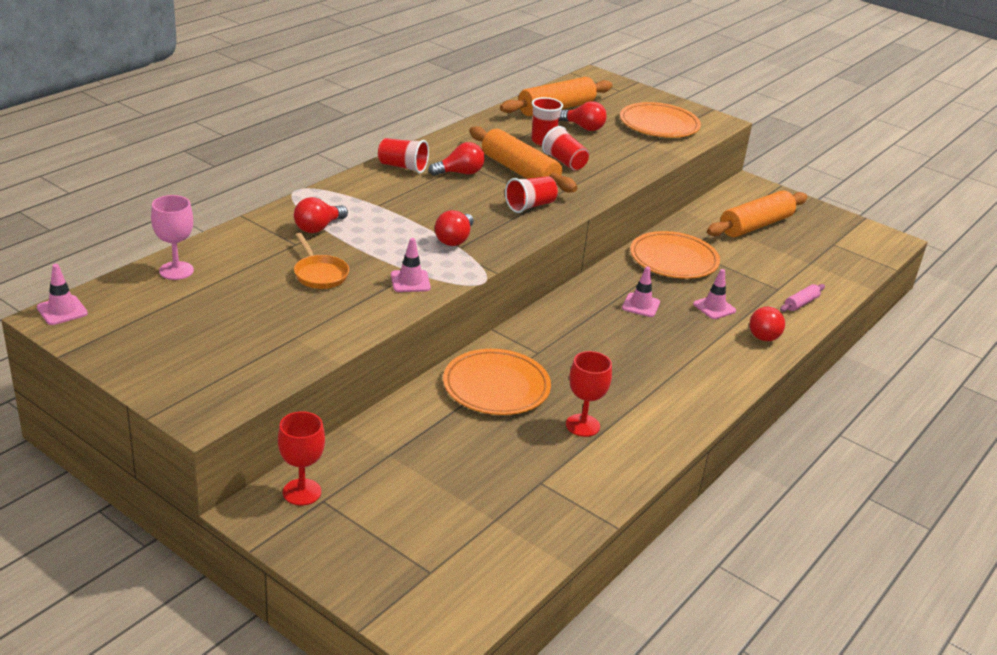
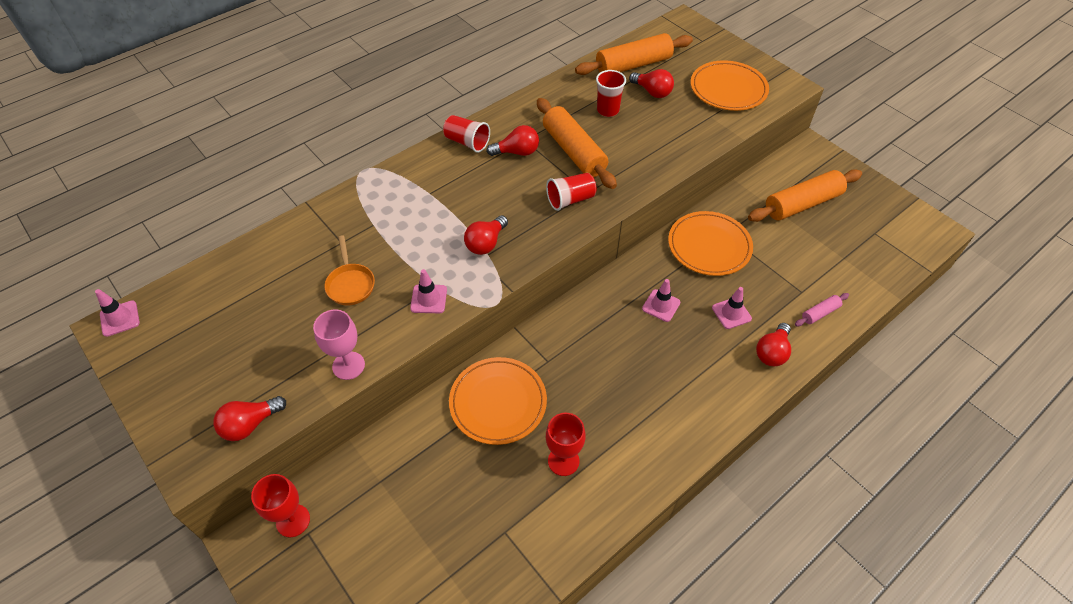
camera: 15 degrees right, 20 degrees up
pink goblet [151,195,194,280] -> pink goblet moved to [313,309,365,380]
red light bulb [294,197,348,233] -> red light bulb moved to [213,396,286,441]
red cup [542,126,589,171] -> none

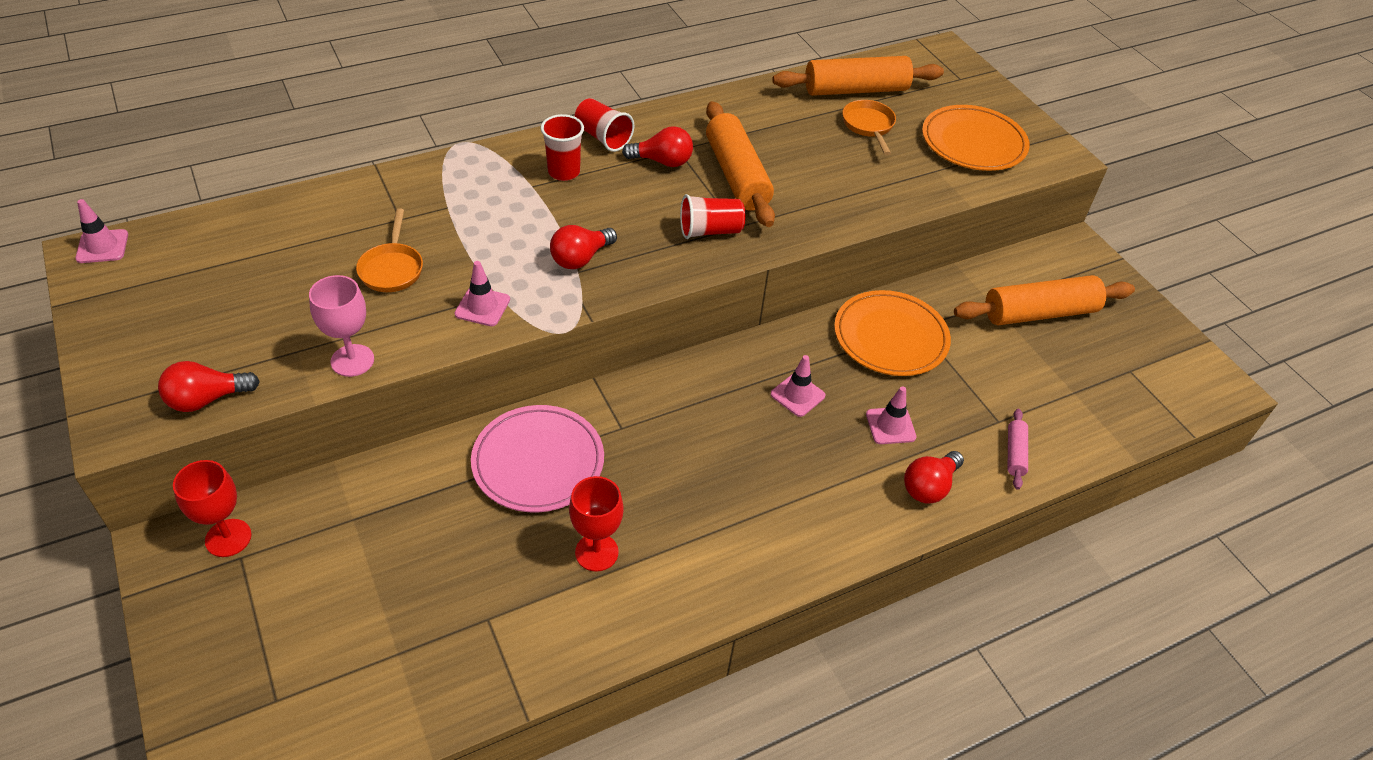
camera: 10 degrees right, 5 degrees down
orange plate [449,357,547,445] -> pink plate [471,405,604,512]
red cup [596,70,626,117] -> red cup moved to [541,114,584,181]
red light bulb [629,69,674,98] -> orange pan [842,100,896,155]
pink rolling pin [795,293,849,326] -> pink rolling pin turned 60 degrees counterclockwise [1008,409,1028,490]

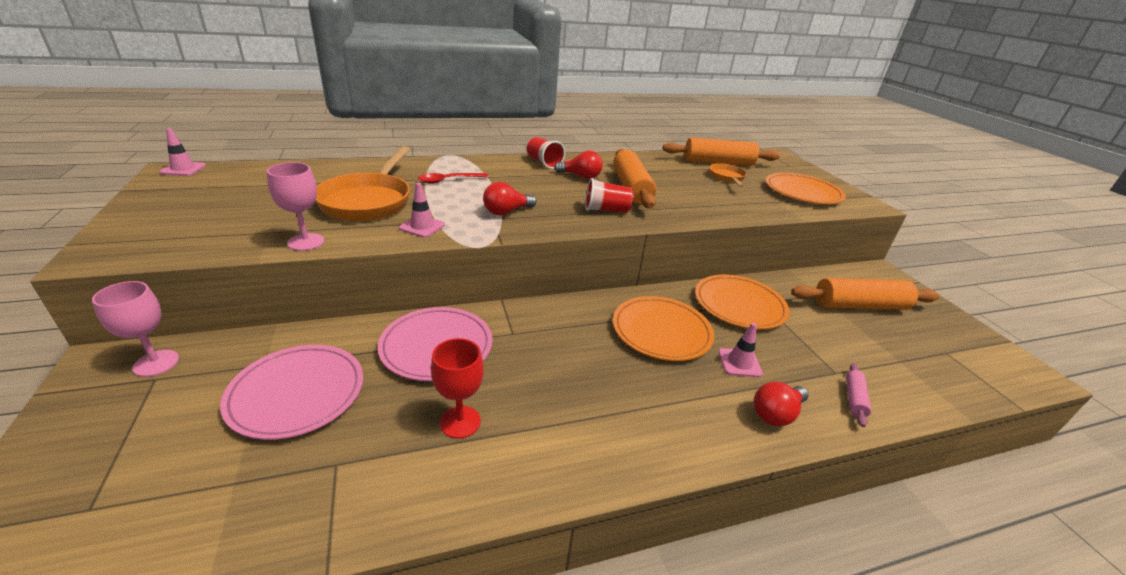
camera: 10 degrees right, 15 degrees down
red light bulb [158,361,260,412] -> none
red goblet [173,460,252,557] -> pink goblet [92,281,179,377]
orange pan [356,208,423,292] -> orange pan [315,146,410,221], size x1.87
red cup [541,114,584,181] -> none
pink traffic cone [771,355,826,417] -> orange plate [613,296,714,361]
none -> pink plate [220,345,363,440]
none -> red spoon [418,173,489,183]

